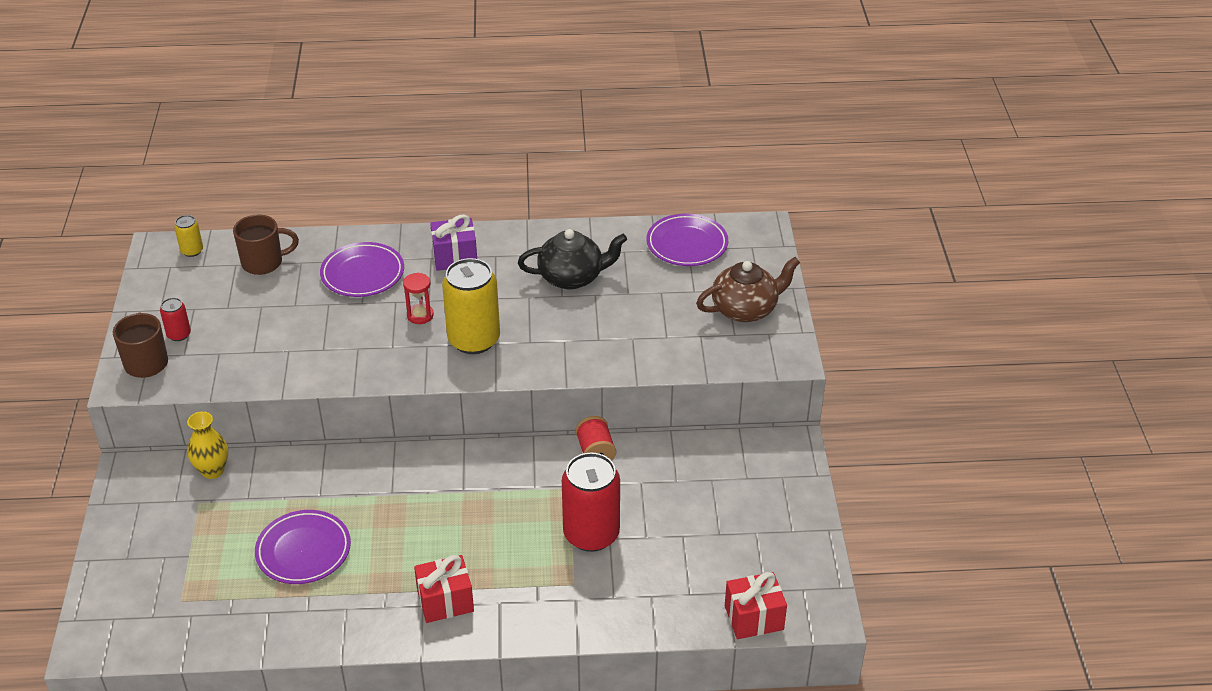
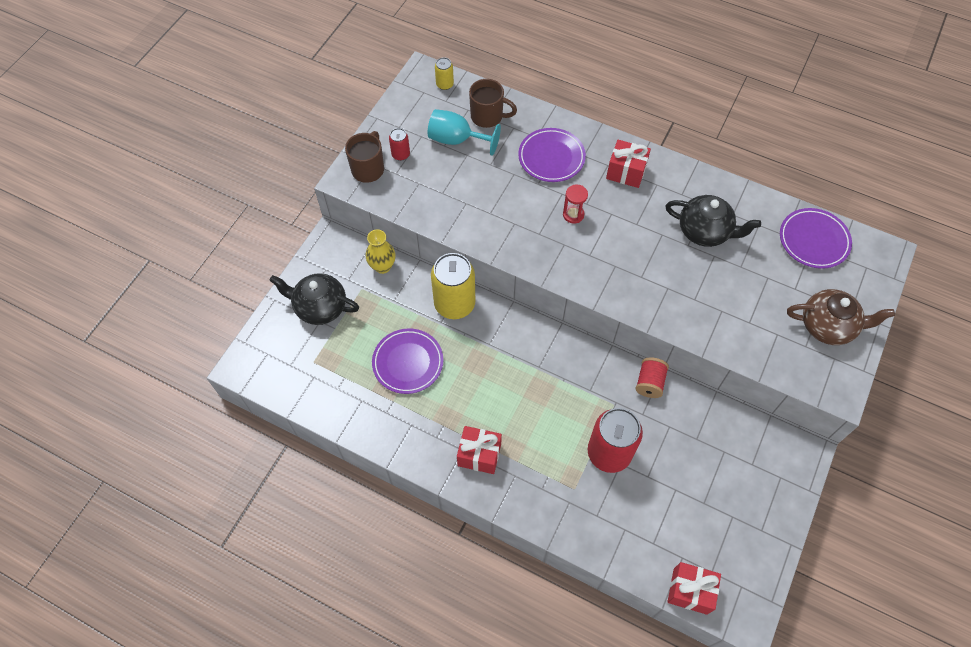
camera: 30 degrees right, 20 degrees up
purple gift [430,214,477,271] -> red gift [606,140,651,188]
yellow can [442,258,500,354] -> yellow can moved to [431,253,475,319]
none -> black teapot [269,273,359,325]
none -> turquoise goblet [428,109,501,156]

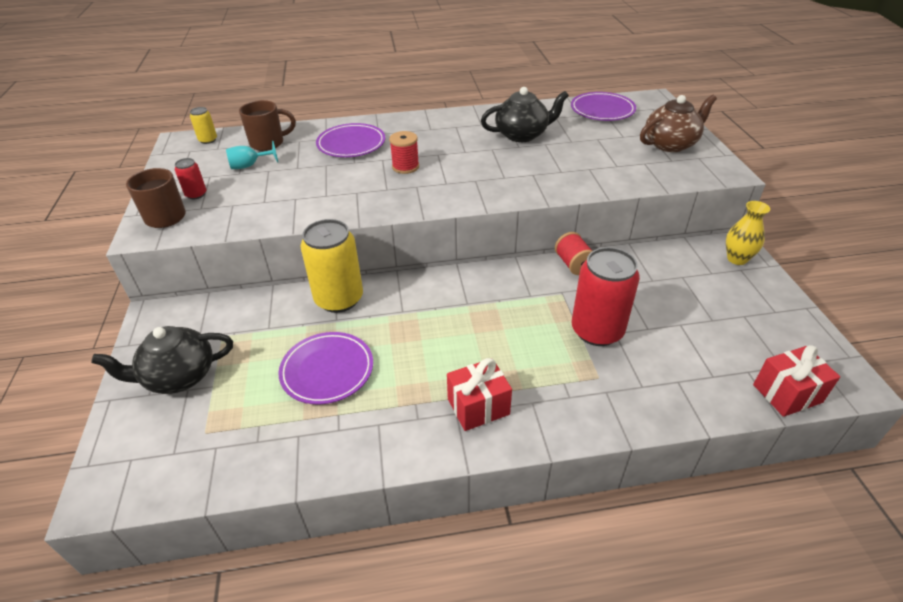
camera: 35 degrees left, 20 degrees down
yellow vase [366,229,396,274] -> yellow vase moved to [726,201,770,265]
turquoise goblet [428,109,501,156] -> turquoise goblet [226,141,278,169], size x0.63
red hourglass [563,185,588,224] -> red spool [389,131,419,174]
red gift [606,140,651,188] -> none

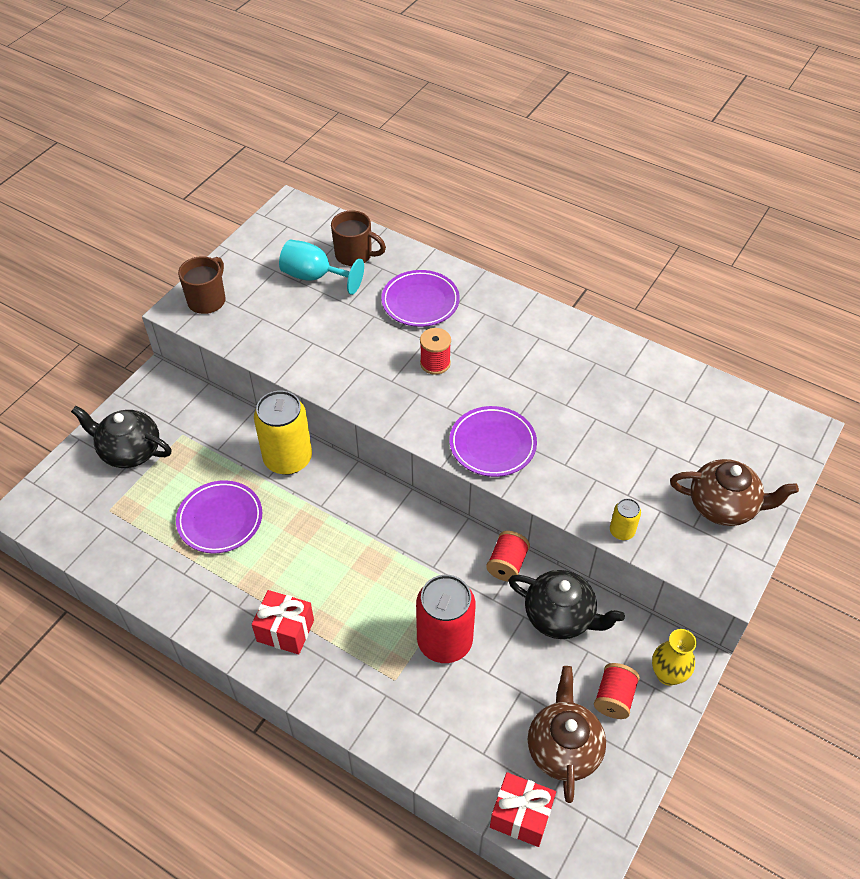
camera: 40 degrees right, 10 degrees up
red can [175,158,207,199] -> none
yellow can [190,107,217,144] -> yellow can moved to [610,498,641,540]
turquoise goblet [226,141,278,169] -> turquoise goblet [279,240,364,295], size x1.58
black teapot [481,87,569,142] -> black teapot moved to [508,570,625,639]
purple plate [571,92,636,121] -> purple plate moved to [449,406,537,477]
none -> brown teapot [528,666,606,803]
none -> red spool [594,663,640,719]

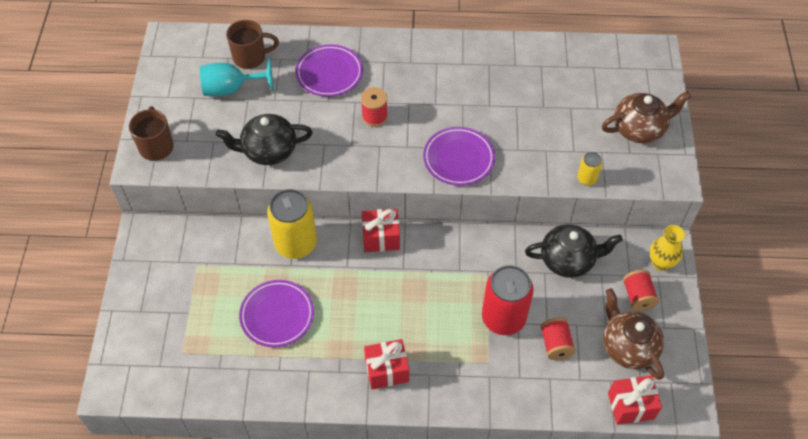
camera: 30 degrees left, 5 degrees up
black teapot [71,406,172,468] -> black teapot moved to [216,114,313,165]
red spool [486,531,530,582] -> red spool moved to [540,318,576,360]
none -> red gift [362,209,400,252]

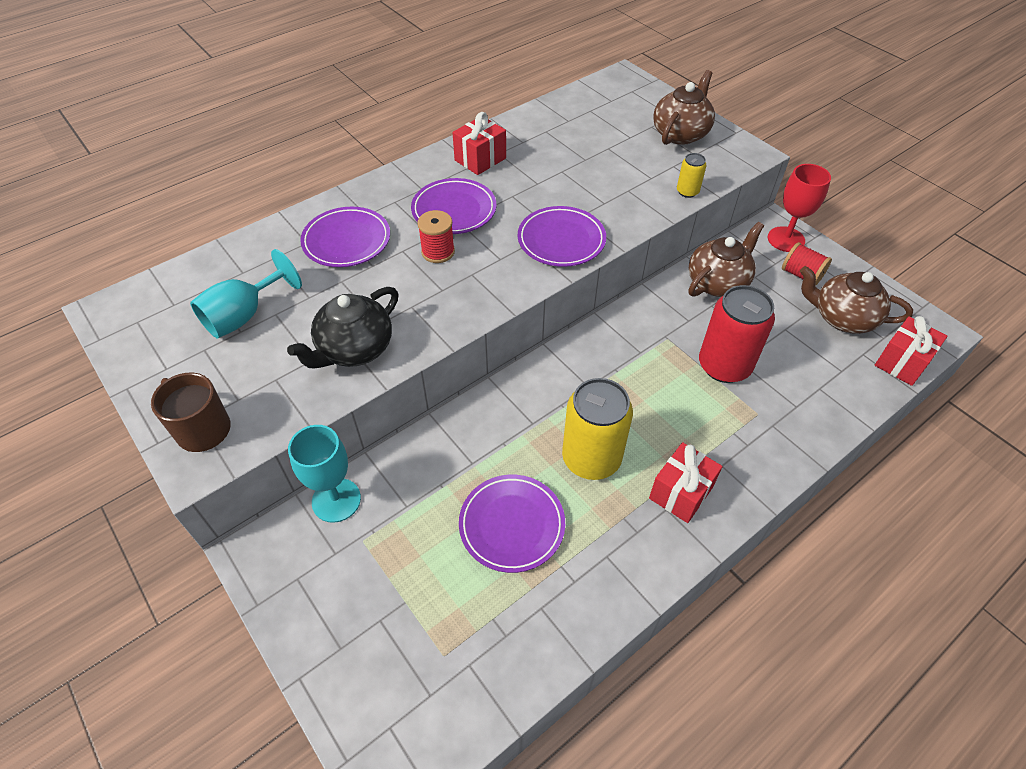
camera: 40 degrees left, 5 degrees down
brown mug [226,20,279,69] -> none
yellow can [267,189,317,259] -> yellow can moved to [562,378,633,480]
red gift [362,209,400,252] -> red gift moved to [452,112,506,175]
black teapot [525,224,623,278] -> brown teapot [689,222,764,297]
red spool [540,318,576,360] -> none
yellow vase [650,225,685,271] -> red goblet [768,164,831,252]
none -> turquoise goblet [288,425,361,523]
none -> purple plate [411,178,497,234]

